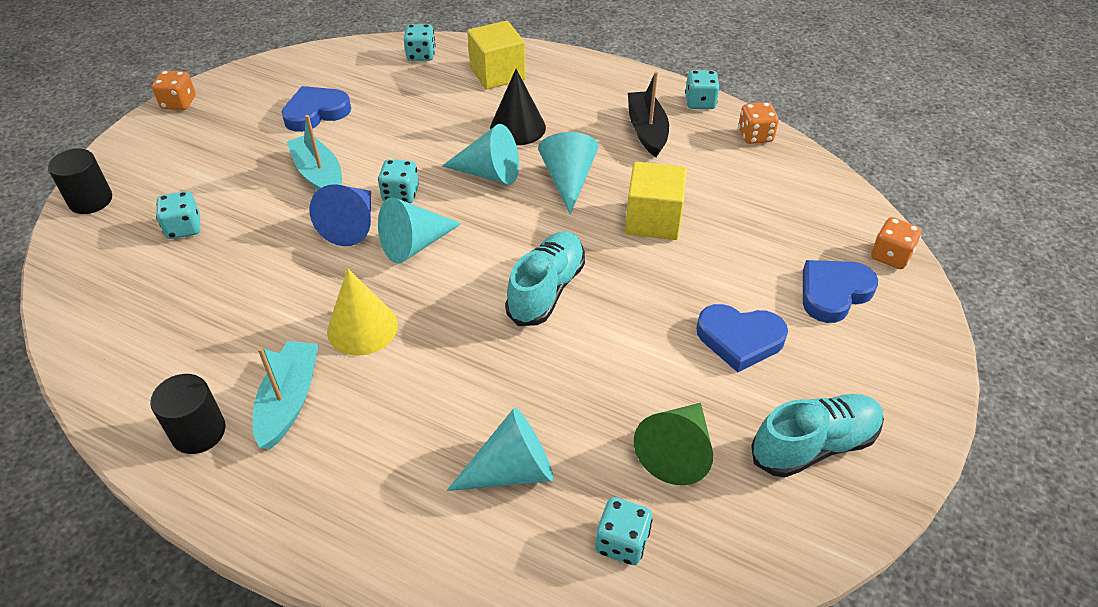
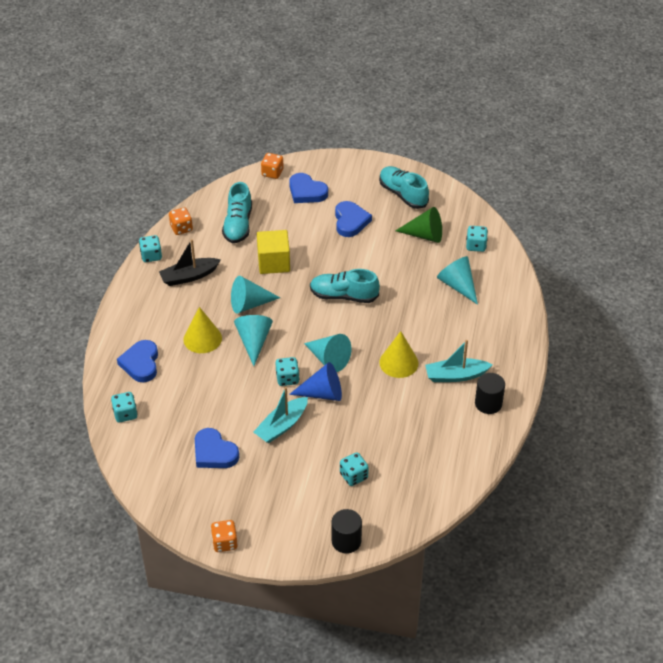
camera: 105 degrees left, 0 degrees up
yellow cube [467,21,526,89] -> blue heart [117,340,158,382]
black cone [490,69,546,145] -> yellow cone [183,307,222,353]
none -> turquoise shoe [222,182,252,243]

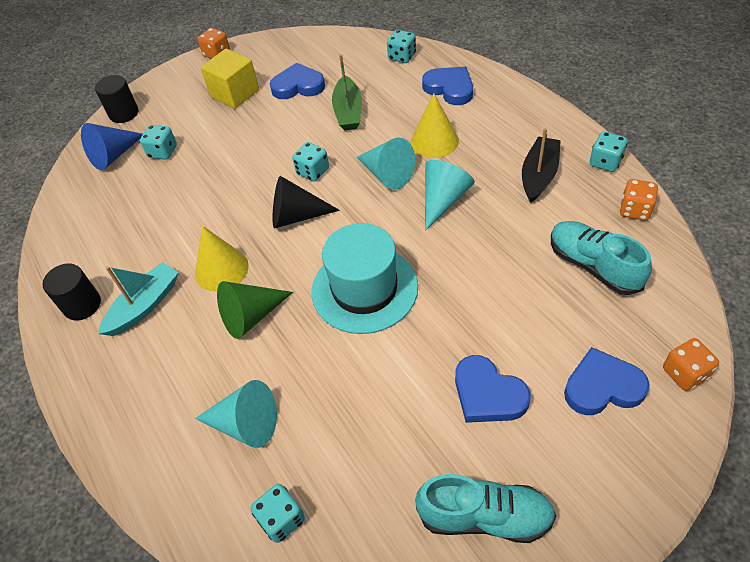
camera: 140 degrees right, 5 degrees up
turquoise boat [254,387,308,443] -> none
yellow cube [257,230,290,274] -> yellow cube moved to [200,49,259,109]
blue cone [289,362,342,401] -> blue cone moved to [81,123,143,170]
turquoise cone [304,334,352,372] -> black cone [273,176,340,229]
turquoise shoe [310,269,380,303] -> turquoise hat [312,223,418,334]
green cone [395,207,442,243] -> green cone moved to [217,281,293,339]
none -> green boat [332,54,362,131]

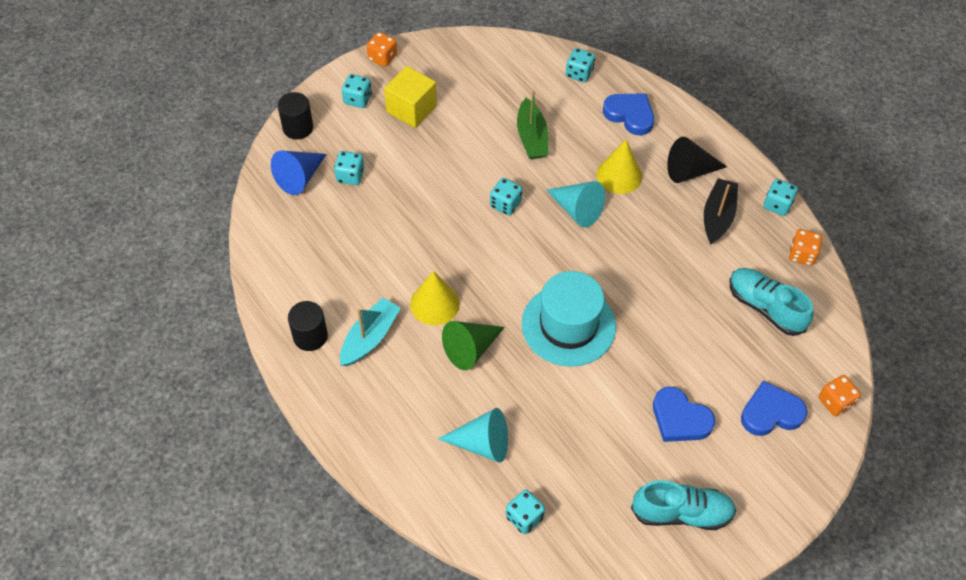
camera: 10 degrees left, 5 degrees up
blue heart [270,63,325,99] -> none
black cone [273,176,340,229] -> black cone moved to [667,137,727,183]
turquoise cone [425,160,475,231] -> none
none -> turquoise dice [342,74,372,108]

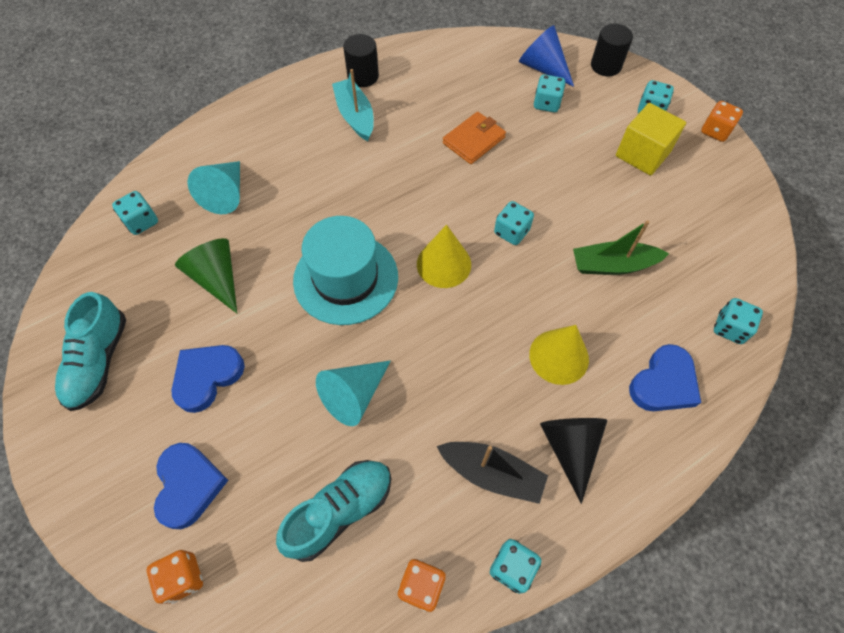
camera: 95 degrees right, 5 degrees up
turquoise boat [340,298,401,366] -> turquoise boat turned 150 degrees counterclockwise [332,69,374,141]
yellow cone [410,271,460,325] -> yellow cone moved to [417,225,471,288]
green cone [442,321,505,370] -> green cone moved to [175,238,237,313]
turquoise cone [546,181,605,228] -> turquoise cone moved to [316,360,391,426]
none -> orange wallet [443,112,506,164]

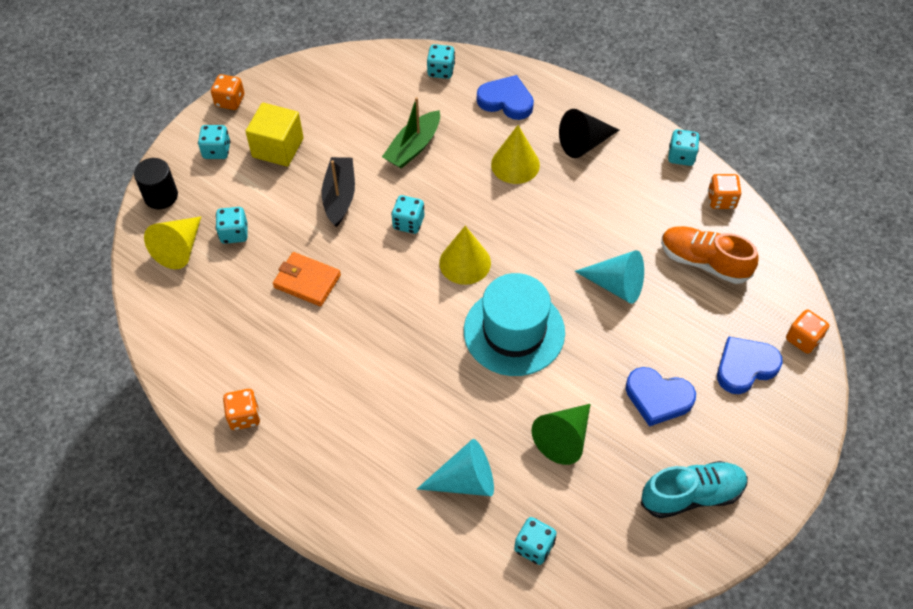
camera: 110 degrees left, 5 degrees down
turquoise shoe [276,460,391,562] -> orange shoe [661,226,759,284]
turquoise boat [332,69,374,141] -> none
black cylinder [343,34,379,87] -> orange dice [223,389,260,430]
black boat [437,442,548,504] -> black boat moved to [322,157,355,227]
blue cone [519,25,574,87] -> yellow cone [144,217,201,269]
green boat [573,220,669,275] -> green boat turned 60 degrees clockwise [382,97,440,169]

